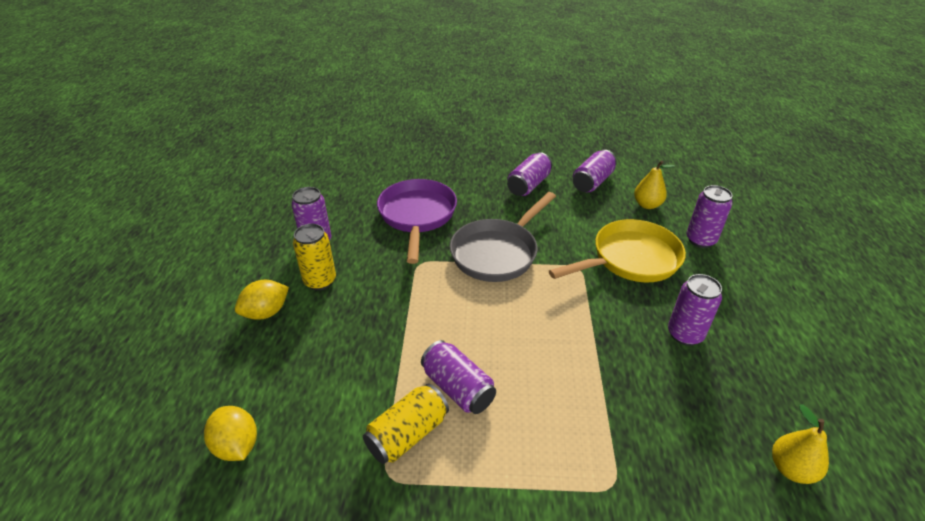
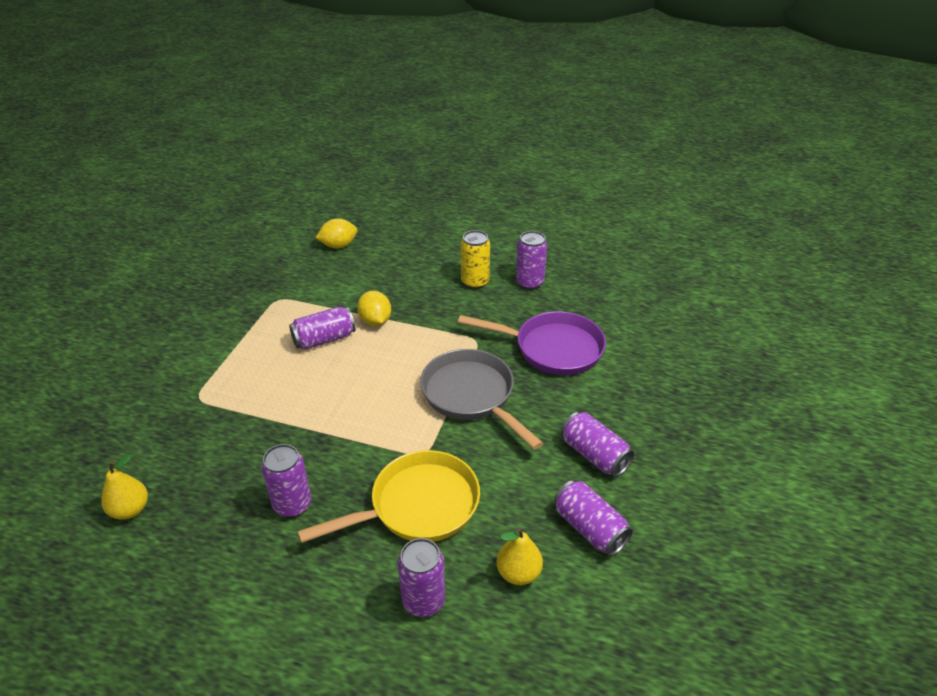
camera: 105 degrees right, 0 degrees up
yellow lemon [235,280,289,320] -> yellow lemon moved to [357,291,391,326]
yellow can [363,383,449,464] -> none
yellow pan [549,219,686,282] -> yellow pan turned 105 degrees counterclockwise [297,450,480,543]

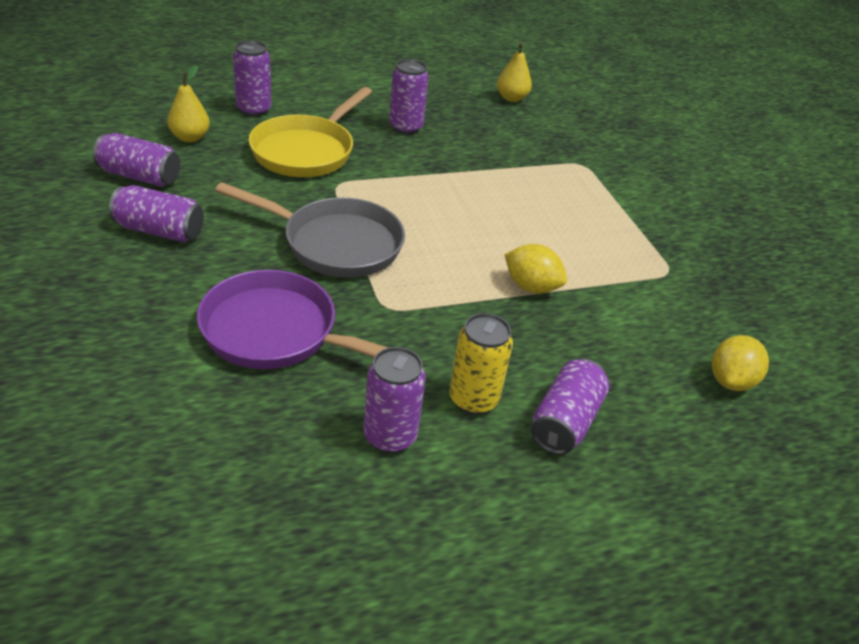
camera: 140 degrees right, 0 degrees up
purple can [289,307,355,350] -> purple can moved to [531,358,610,455]
purple pan [458,311,606,375] -> purple pan turned 45 degrees clockwise [197,270,388,369]

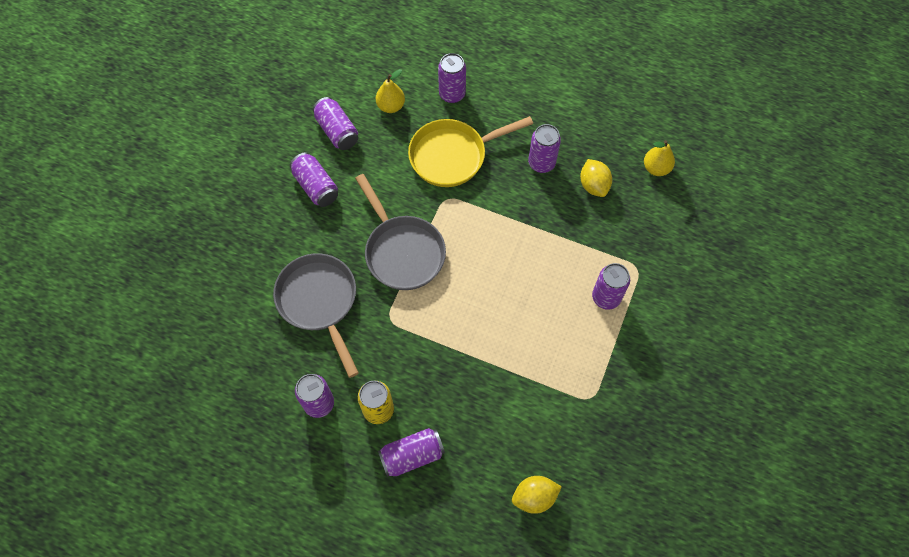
camera: 45 degrees right, 25 degrees up
purple pan [197,270,388,369] -> grey pan [273,253,359,378]
yellow lemon [504,244,567,294] -> yellow lemon moved to [580,159,612,197]
none -> purple can [592,263,630,310]

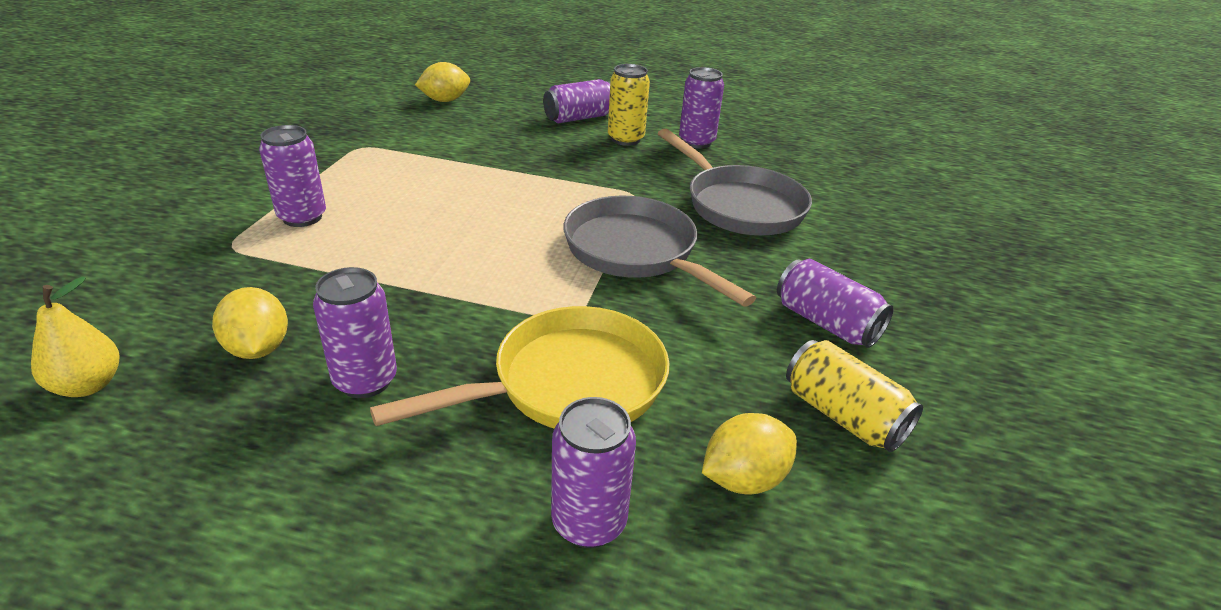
camera: 170 degrees right, 30 degrees down
purple can [313,97,358,150] -> yellow can [786,340,923,452]
yellow pear [376,69,405,113] -> yellow lemon [702,413,797,494]

